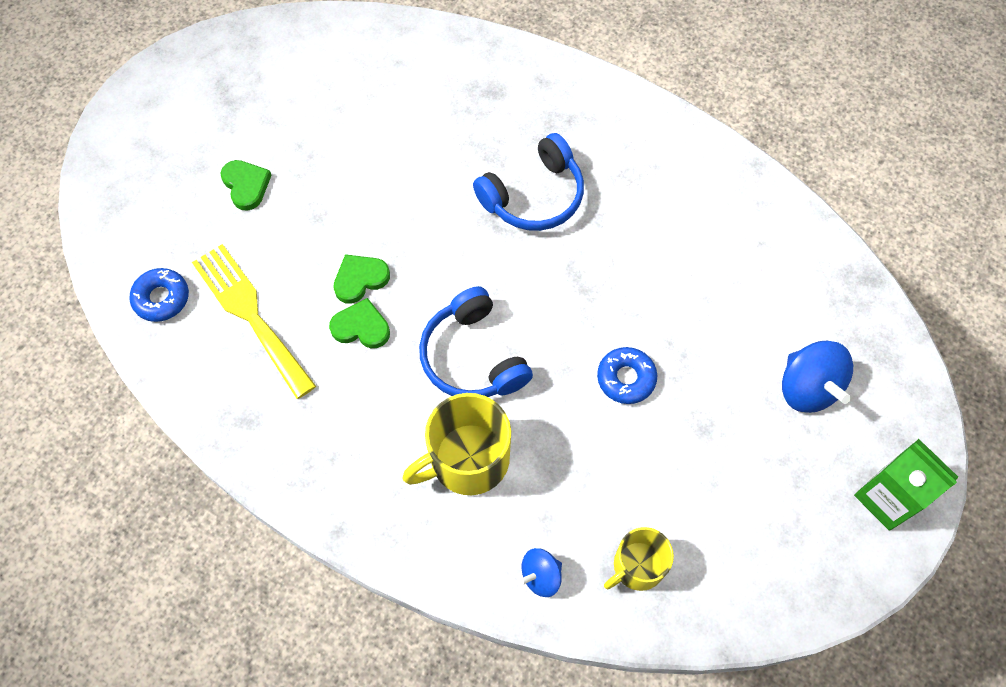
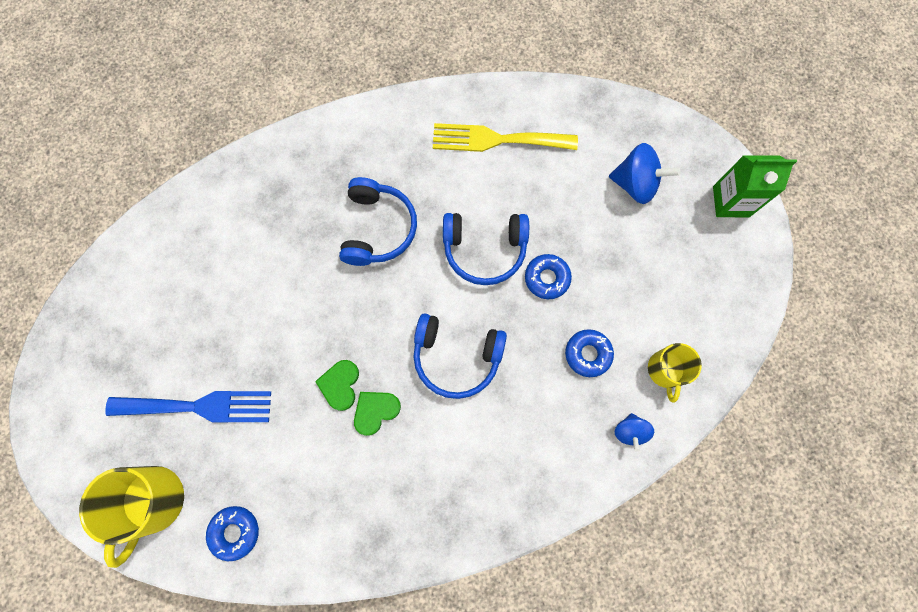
camera: 50 degrees left, 10 degrees up
yellow fork [192,244,316,399] -> yellow fork moved to [433,123,578,152]
green heart [220,160,272,211] -> blue fork [105,391,271,422]
yellow mug [402,393,511,495] -> yellow mug moved to [79,466,184,568]
none -> blue headphones [443,213,529,285]
none -> blue donut [565,329,614,377]

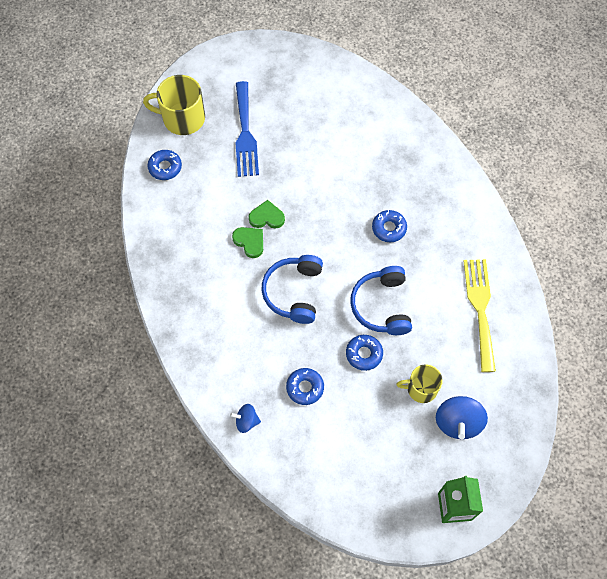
camera: 85 degrees right, 10 degrees down
blue headphones [339,177,417,266] -> blue donut [372,210,407,242]
yellow mug [648,343,702,403] -> yellow mug moved to [397,364,443,403]

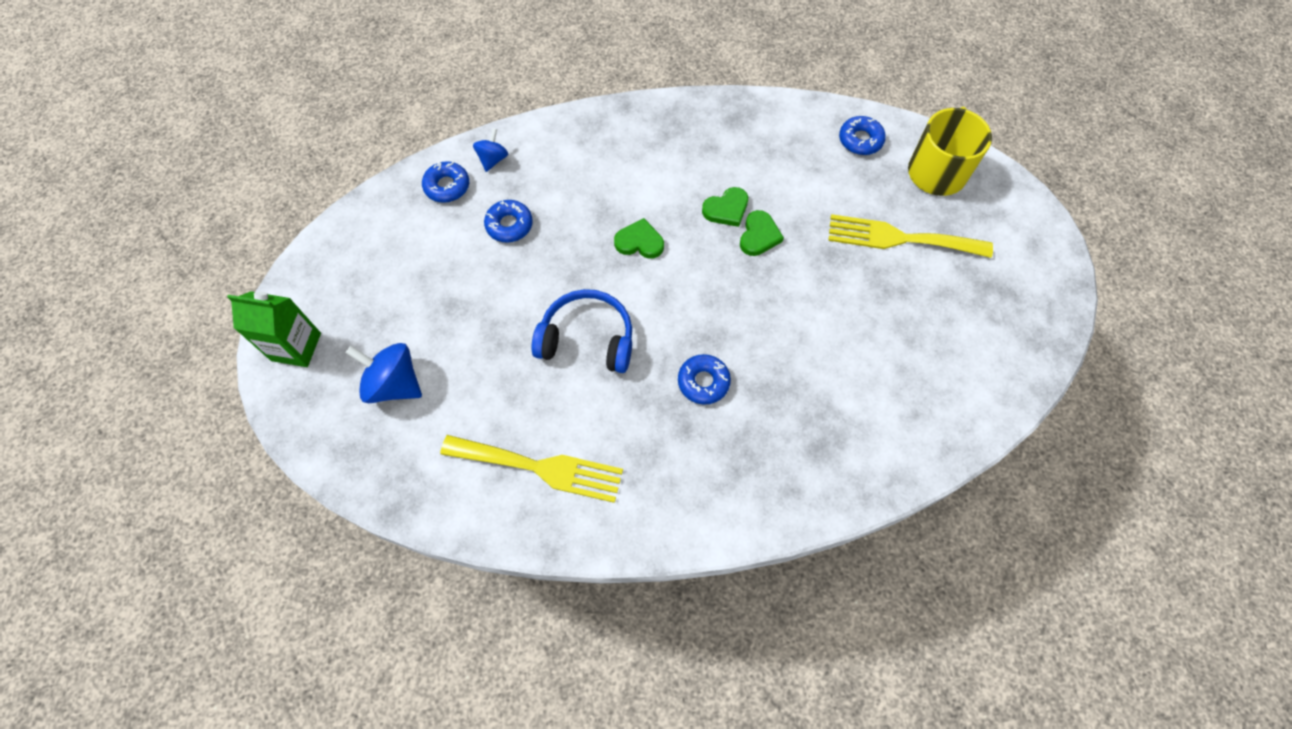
camera: 105 degrees right, 0 degrees up
blue fork [236,81,259,177] -> yellow fork [828,214,993,258]
blue headphones [262,255,323,324] -> green heart [614,218,664,259]
blue donut [346,335,383,371] -> blue donut moved to [422,161,469,203]
yellow mug [397,364,443,403] -> none

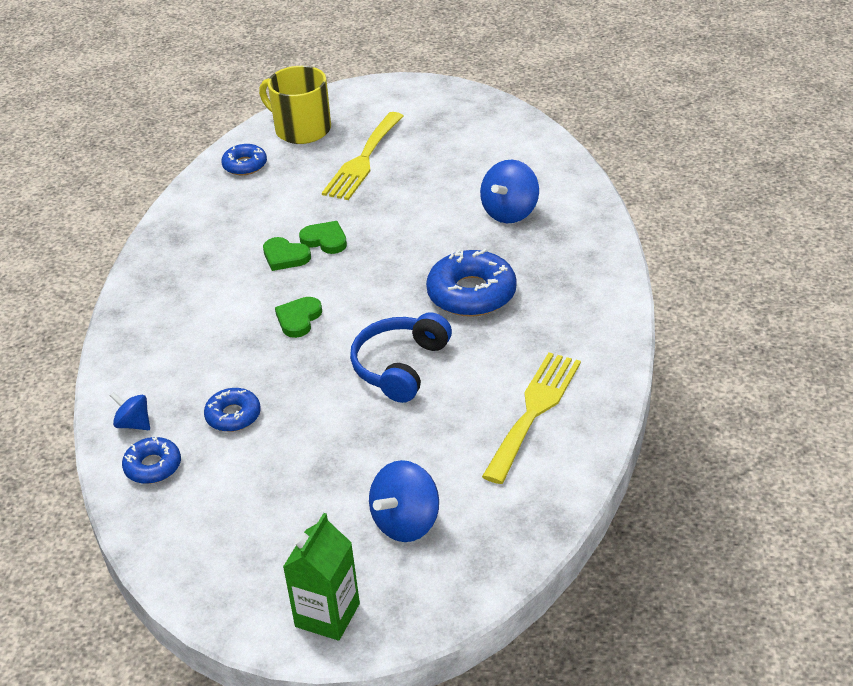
camera: 75 degrees left, 25 degrees down
blue donut [678,354,731,405] -> blue donut [426,248,517,317], size x1.73
green heart [702,187,748,227] -> green heart turned 135 degrees clockwise [263,237,311,271]
none -> blue spinning top [480,160,539,223]

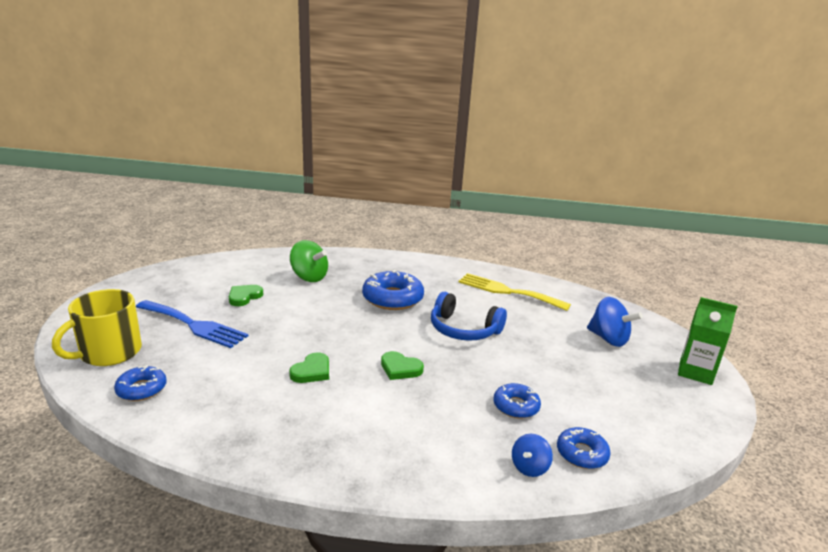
camera: 90 degrees left, 15 degrees down
green heart [299,221,347,254] -> green heart moved to [229,285,263,306]
yellow fork [322,112,403,200] -> blue fork [136,300,248,348]
blue spinning top [480,160,539,223] -> green spinning top [290,240,328,282]

